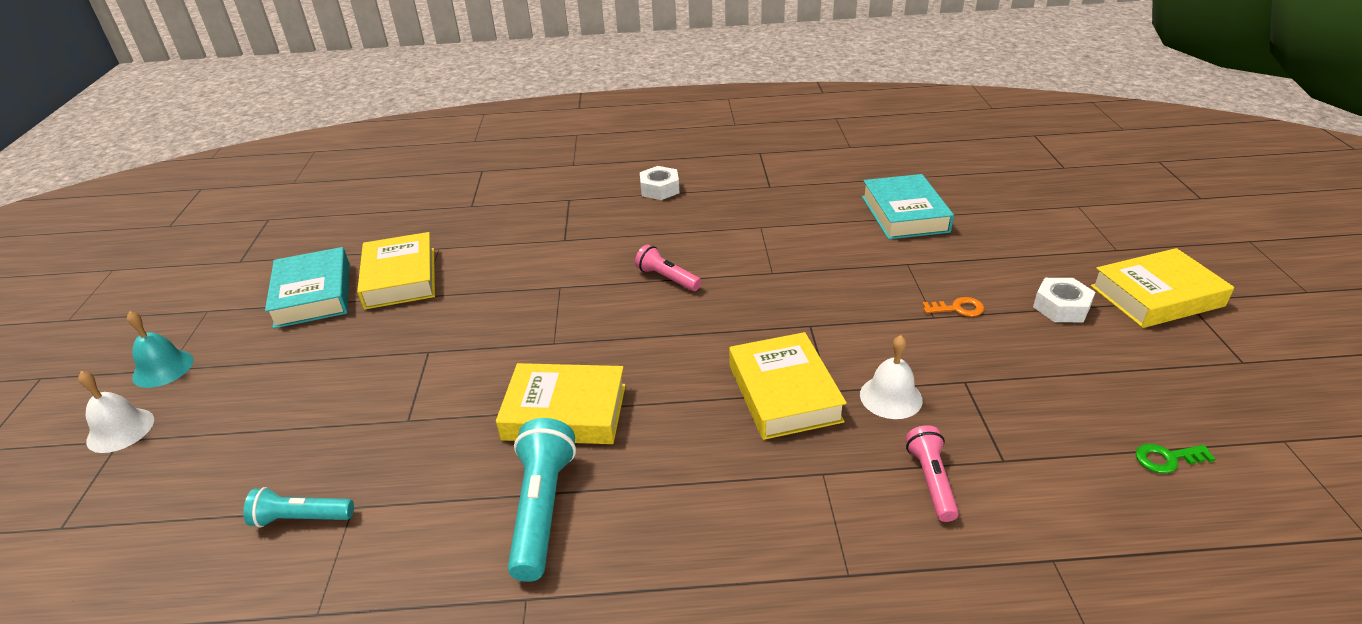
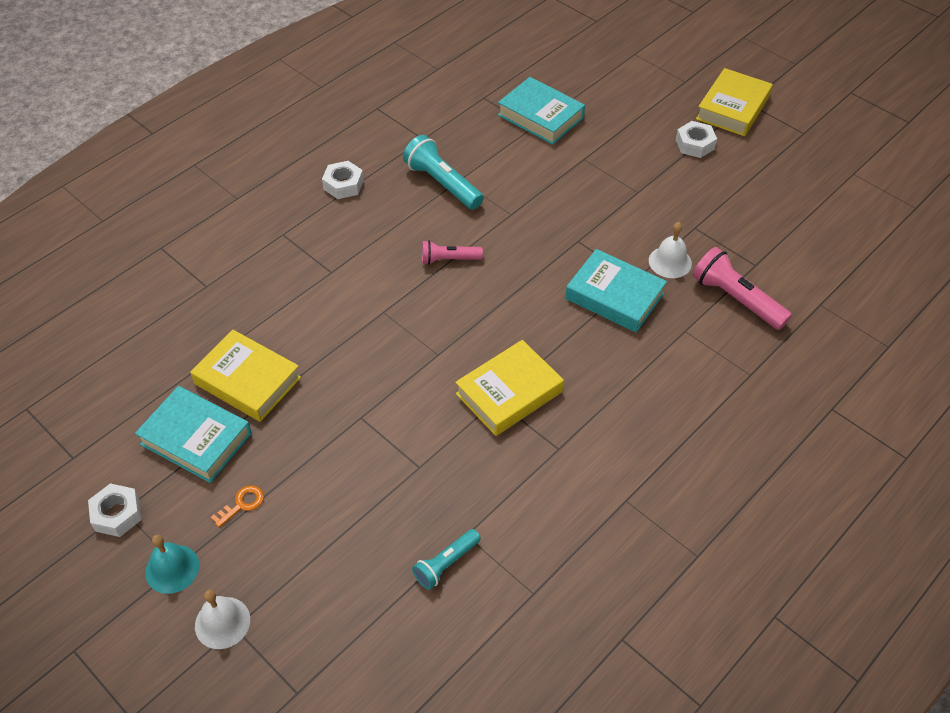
camera: 45 degrees left, 15 degrees up
turquoise flashlight [508,418,576,582] -> turquoise flashlight moved to [403,135,484,210]
yellow book [729,332,847,440] -> turquoise book [565,249,667,332]
pink flashlight [905,425,959,522] -> pink flashlight [693,247,792,330], size x1.63
orange key [922,297,984,317] -> orange key moved to [211,485,264,528]
green key [1135,444,1216,474] -> none
none -> white nut [88,483,142,537]

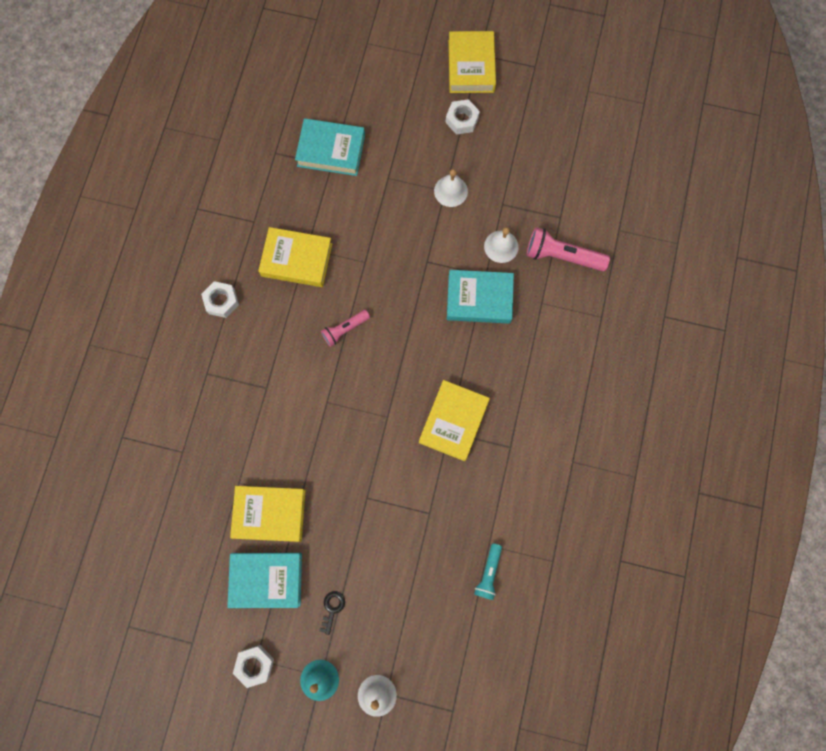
camera: 30 degrees left, 25 degrees up
orange key [211,485,264,528] -> black key [319,591,345,635]
turquoise flashlight [403,135,484,210] -> yellow book [258,227,332,287]
none -> white bell [434,169,468,207]

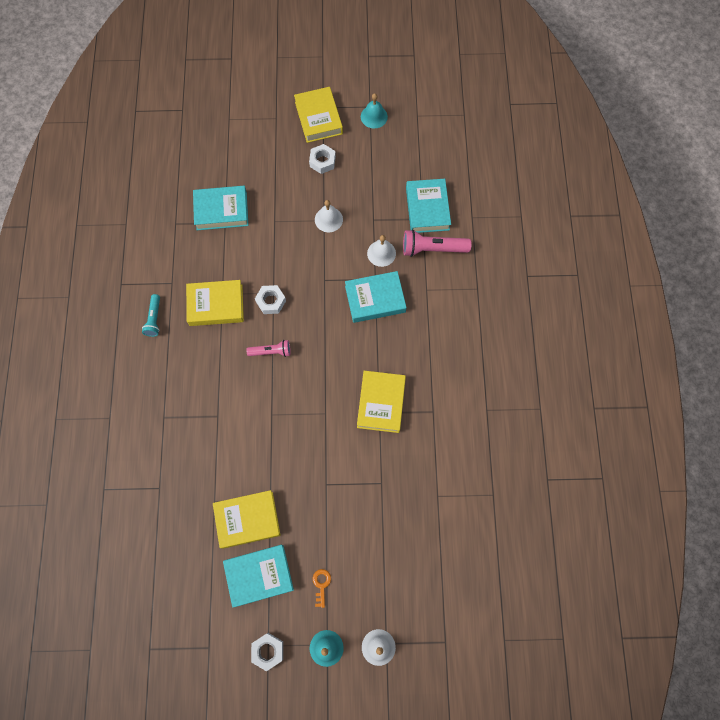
camera: 15 degrees left, 5 degrees down
white nut [201,281,239,318] -> white nut moved to [255,285,286,314]
black key [319,591,345,635] -> orange key [313,569,331,608]
pink flashlight [321,310,370,347] -> pink flashlight turned 135 degrees counterclockwise [246,340,290,357]
turquoise flashlight [474,543,502,600] -> turquoise flashlight moved to [142,294,160,337]
none -> turquoise bell [361,93,388,128]
none -> turquoise book [406,179,451,233]

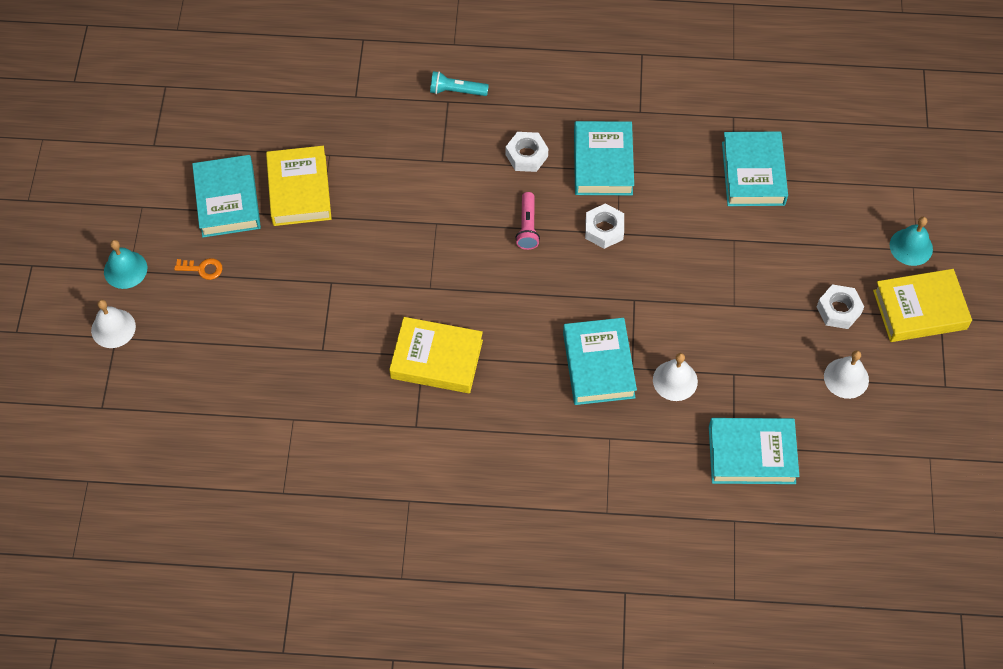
camera: 95 degrees right, 10 degrees down
turquoise flashlight [142,294,160,337] -> turquoise flashlight moved to [430,71,489,96]
yellow book [186,280,244,326] -> turquoise book [574,121,634,195]
white nut [251,633,283,671] -> white nut moved to [506,132,548,172]
white bell [315,200,343,232] -> white bell moved to [824,350,869,399]
turquoise bell [361,93,388,128] -> turquoise bell moved to [890,217,933,266]
pink flashlight [403,230,472,257] -> none

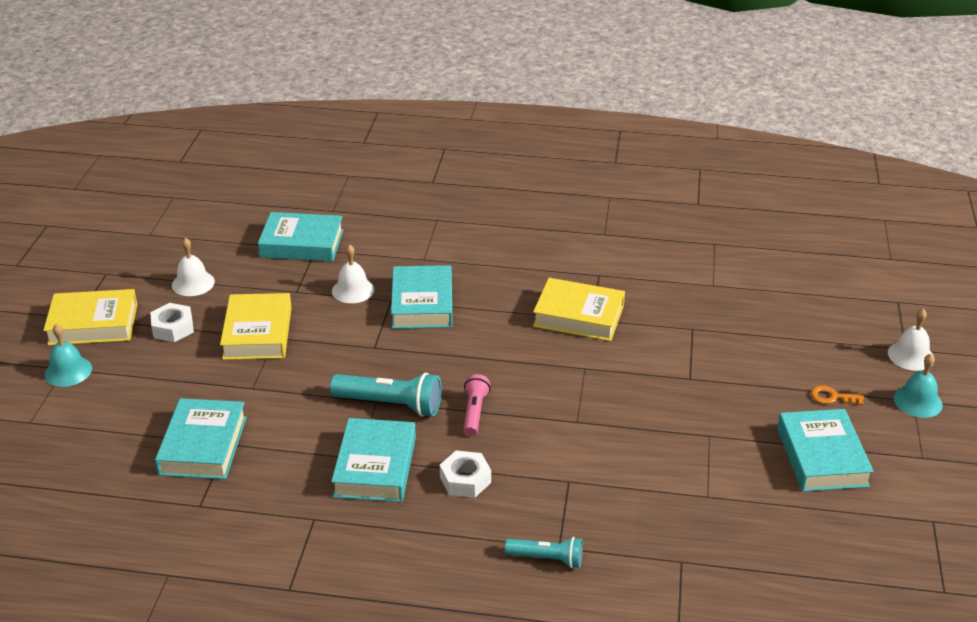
camera: 175 degrees left, 25 degrees down
yellow book [266,146,332,226] -> yellow book moved to [220,293,292,360]
white nut [585,203,624,249] -> turquoise flashlight [330,372,442,417]

